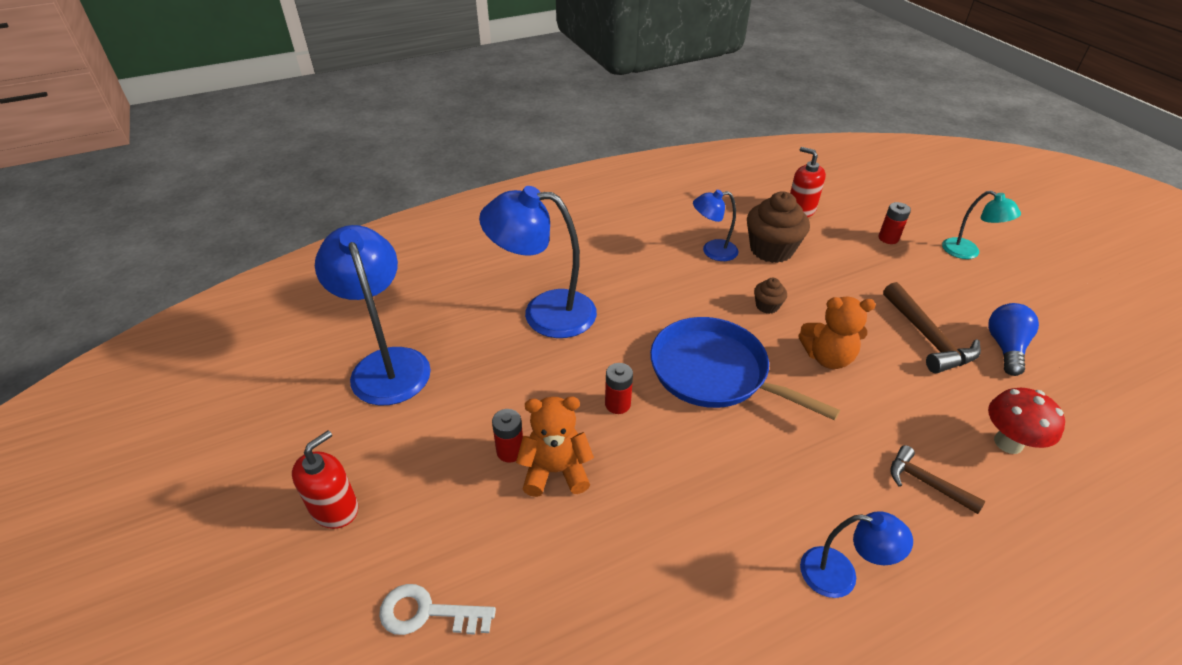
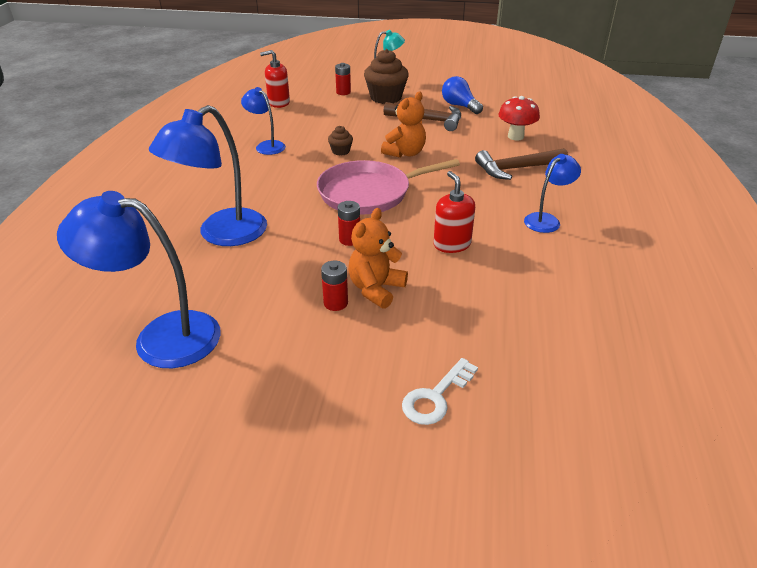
camera: 55 degrees left, 5 degrees down
red soap dispenser [292,430,358,529] -> red soap dispenser moved to [434,171,475,253]
blue pan [650,317,840,420] -> pink pan [317,159,460,215]
blue lamp [693,190,739,261] -> blue lamp turned 105 degrees clockwise [241,87,286,155]
brown cupcake [747,192,810,263] -> brown cupcake moved to [364,49,409,104]
brown hammer [890,445,985,514] -> brown hammer [475,148,568,180], size x1.61

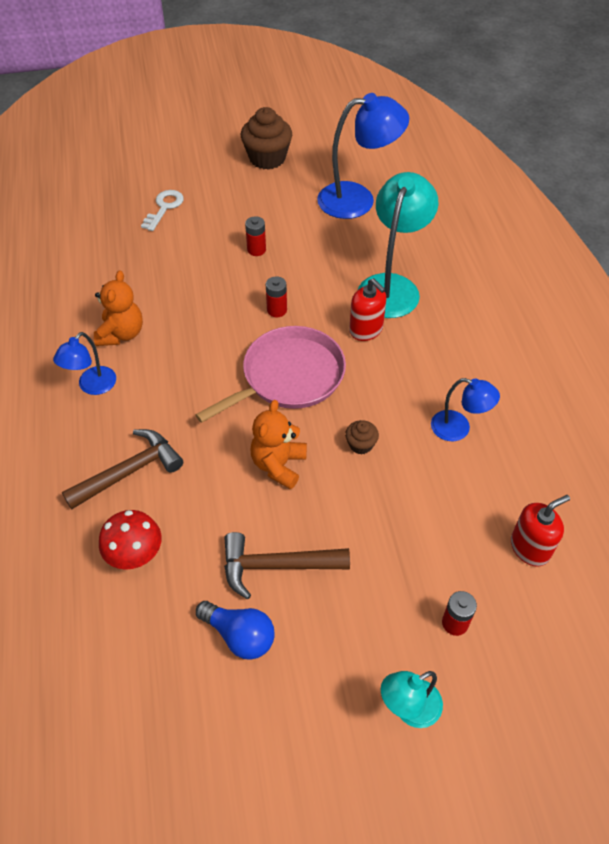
camera: 160 degrees right, 15 degrees up
blue lamp [149,105,267,246] -> turquoise lamp [358,172,438,318]
orange teddy bear [348,208,408,309] -> orange teddy bear moved to [94,271,143,346]
brown cupcake [364,49,409,104] -> brown cupcake moved to [241,107,292,170]
red soap dispenser [434,171,475,253] -> red soap dispenser moved to [349,278,386,341]

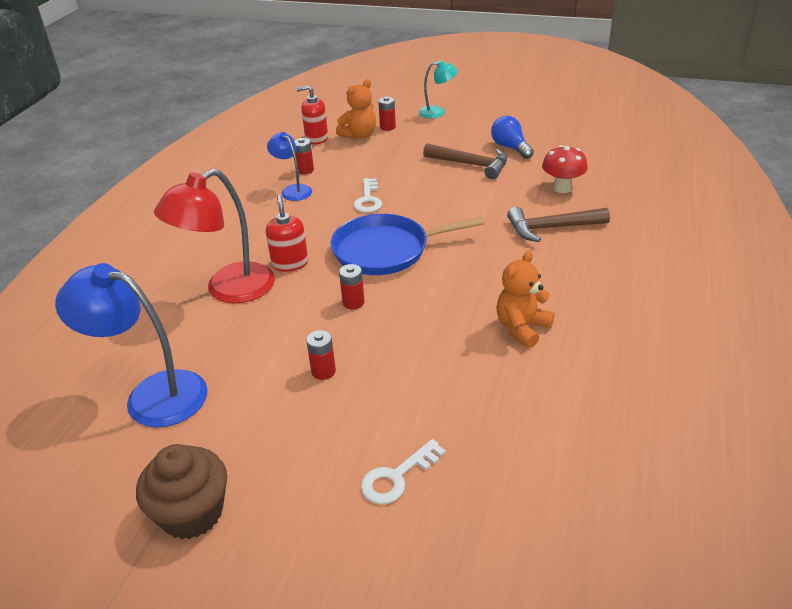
camera: 150 degrees left, 15 degrees down
blue lamp [53,332,116,395] -> none
pink pan [195,326,346,423] -> blue pan [330,214,485,275]
orange teddy bear [250,400,307,489] -> orange teddy bear moved to [336,79,376,139]
brown cupcake [345,420,379,455] -> white key [354,178,382,213]
turquoise lamp [358,172,438,318] -> red lamp [154,169,275,304]
none -> red battery [294,138,314,174]

